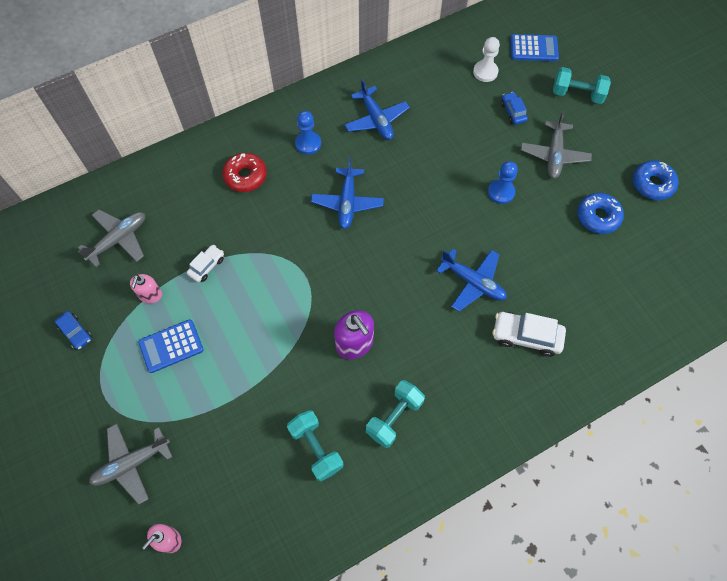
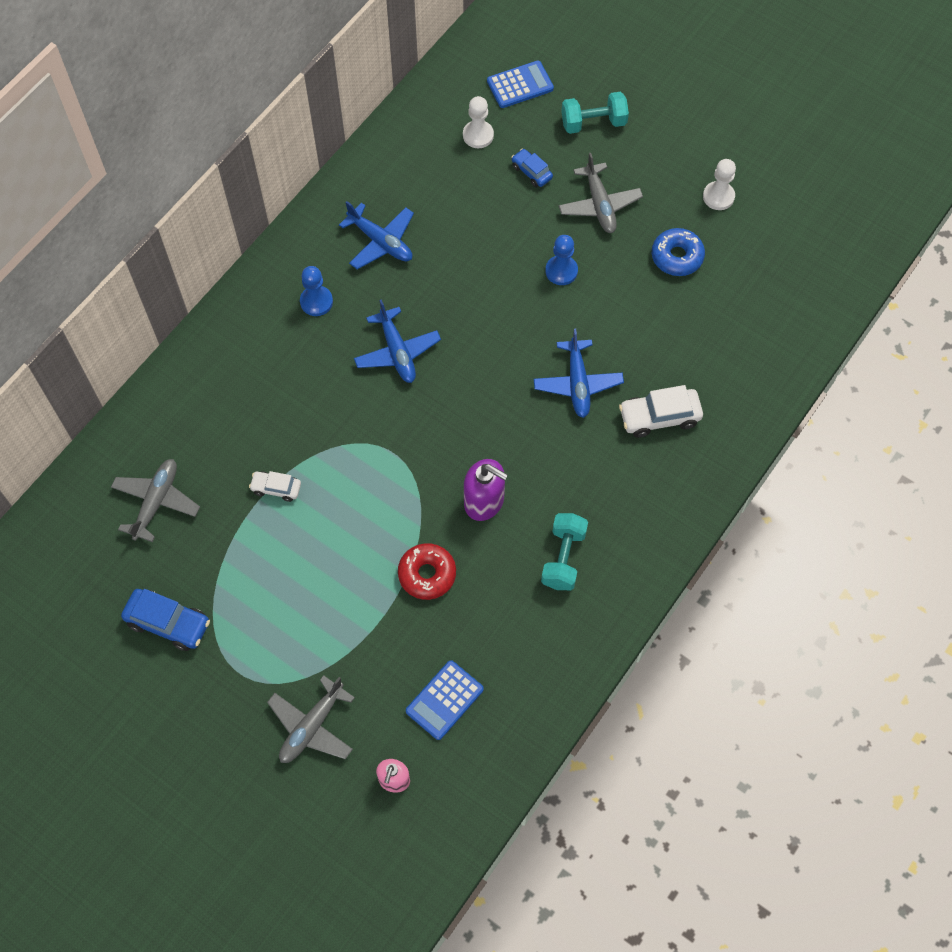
camera: 25 degrees left, 0 degrees up
blue car [55,311,92,350] -> blue car [121,589,210,651], size x1.66
pink soap dispenser [130,274,162,303] -> none
blue calculator [138,319,204,373] -> blue calculator moved to [406,660,484,740]
white car [187,245,224,282] -> white car turned 90 degrees counterclockwise [249,471,301,502]
red donut [222,153,267,192] -> red donut moved to [398,543,456,600]
turquoise dumbbell [287,410,343,482] -> none
blue plane [436,249,507,312] -> blue plane turned 75 degrees clockwise [533,329,624,418]
blue donut [633,160,678,200] -> white pawn [703,159,736,210]

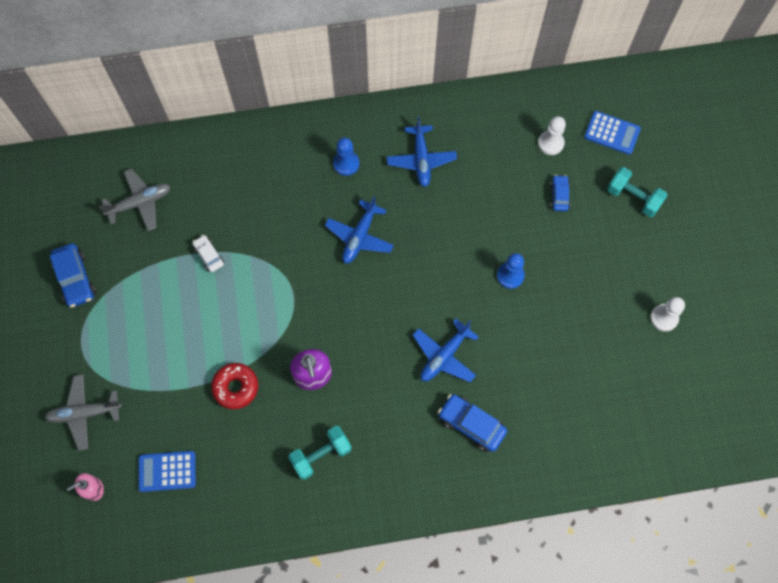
camera: 45 degrees right, 5 degrees up
grey plane [559,153,643,233] -> none
white car [619,385,703,438] -> blue car [438,394,507,452]
blue donut [652,228,705,276] -> none

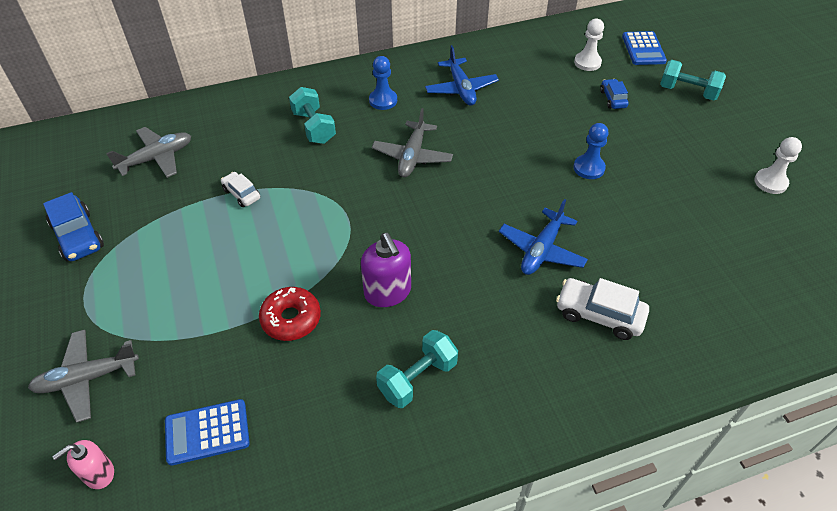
camera: 10 degrees left, 20 degrees down
blue plane [325,196,394,264] -> grey plane [372,108,453,177]
blue car [438,394,507,452] -> white car [556,278,649,340]
blue calculator [584,111,641,155] -> blue calculator turned 75 degrees clockwise [622,31,667,65]
none -> turquoise dumbbell [289,87,336,144]

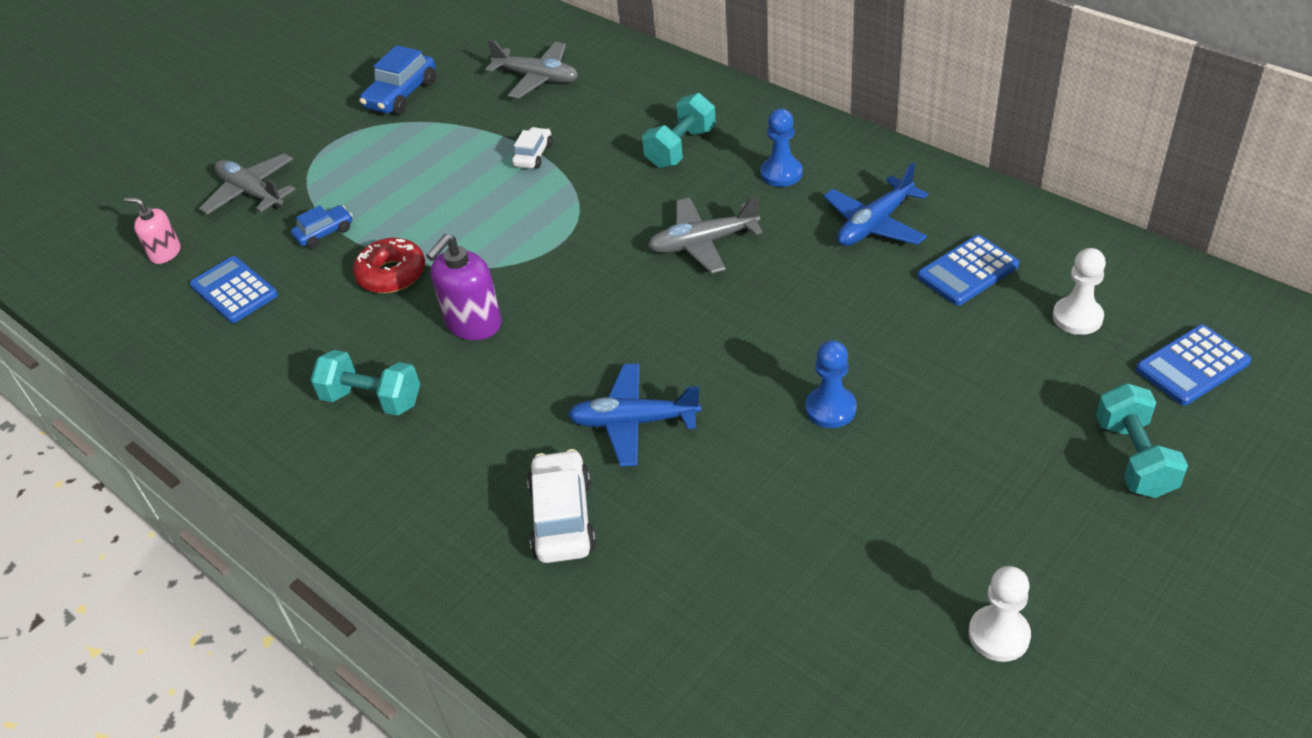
camera: 65 degrees right, 5 degrees down
blue car [600,79,629,109] -> blue car moved to [291,205,352,248]
none -> blue calculator [917,235,1019,306]

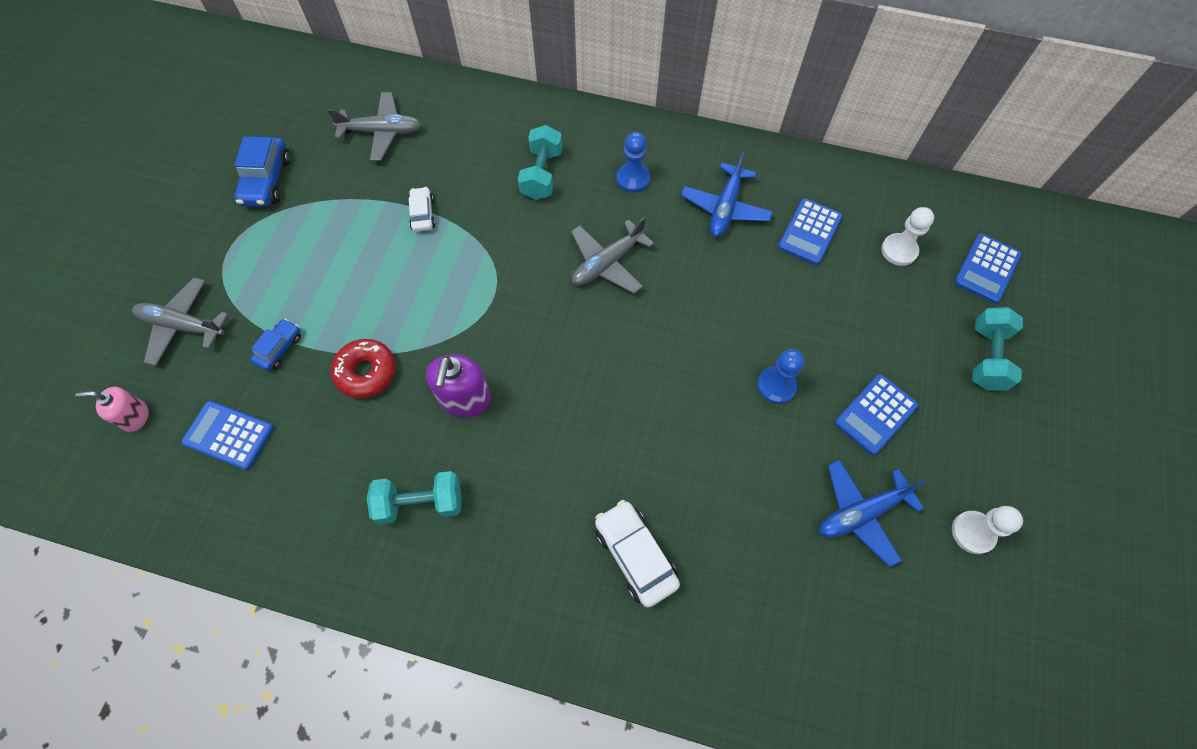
camera: 30 degrees left, 20 degrees up
blue plane [568,363,701,467] -> blue plane moved to [819,460,926,567]
turquoise dumbbell [1096,383,1188,498] -> turquoise dumbbell turned 45 degrees clockwise [972,307,1023,391]
none -> blue calculator [835,374,918,455]

